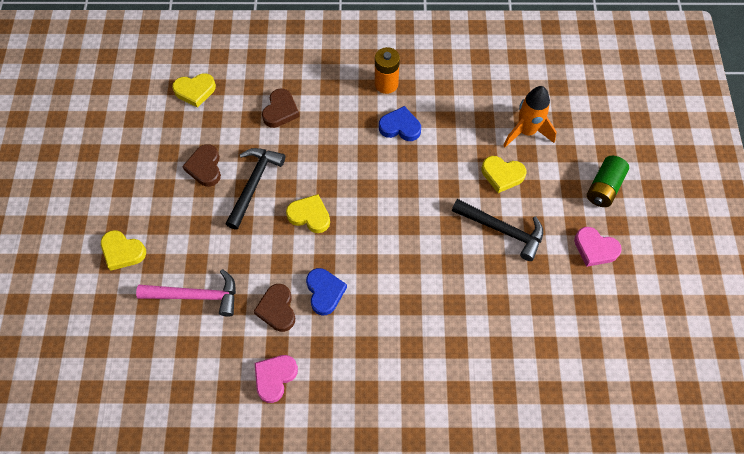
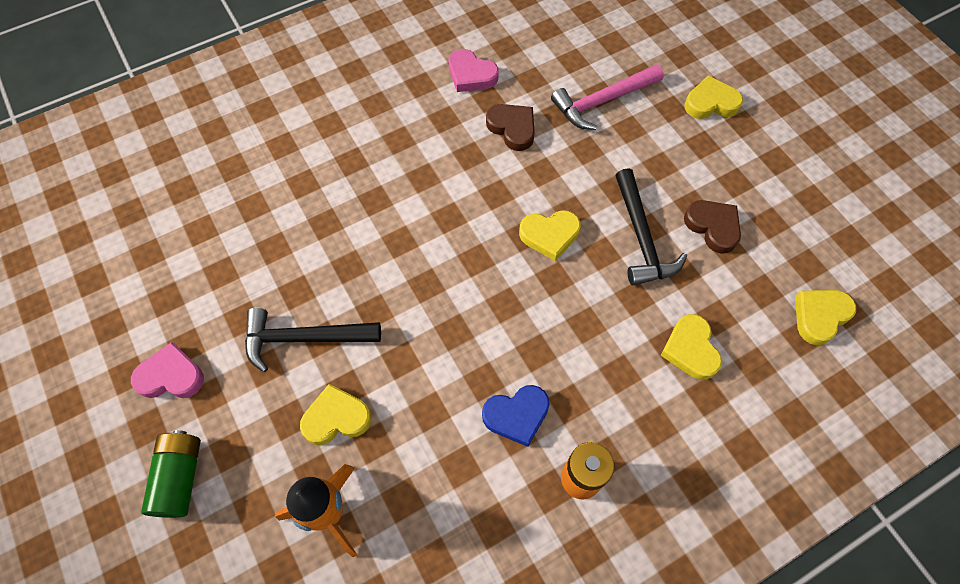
camera: 150 degrees right, 0 degrees up
pink heart [255,355,298,403] -> pink heart turned 120 degrees clockwise [449,49,499,92]
brown heart [262,88,300,128] -> yellow heart [661,314,722,380]
blue heart [306,268,347,315] -> none

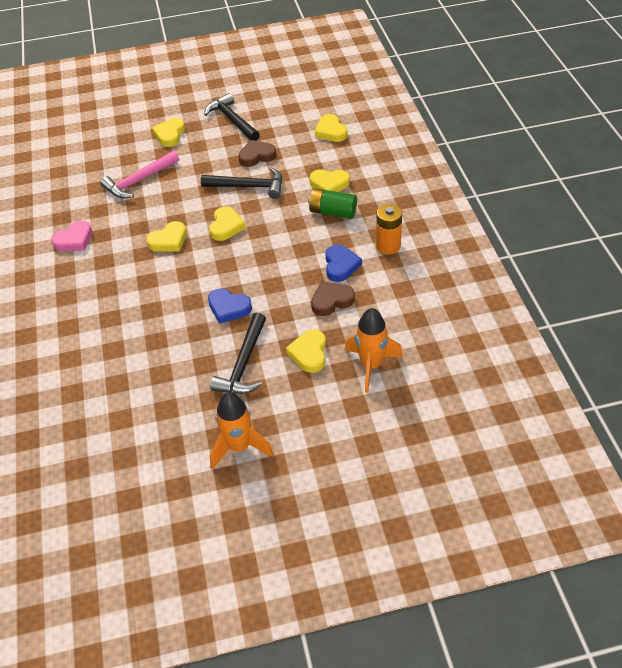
camera: 70 degrees left, 15 degrees down
pink heart [131,342,204,398] -> orange rocket [210,392,274,470]
green battery [141,430,201,518] -> green battery moved to [308,188,357,219]
brown heart [486,104,535,151] -> brown heart moved to [311,281,355,316]
pink hammer [551,64,664,130] -> pink hammer turned 60 degrees clockwise [100,151,179,199]
none -> yellow heart [146,221,187,252]
none -> black hammer [204,93,260,141]
none -> blue heart [208,288,252,324]

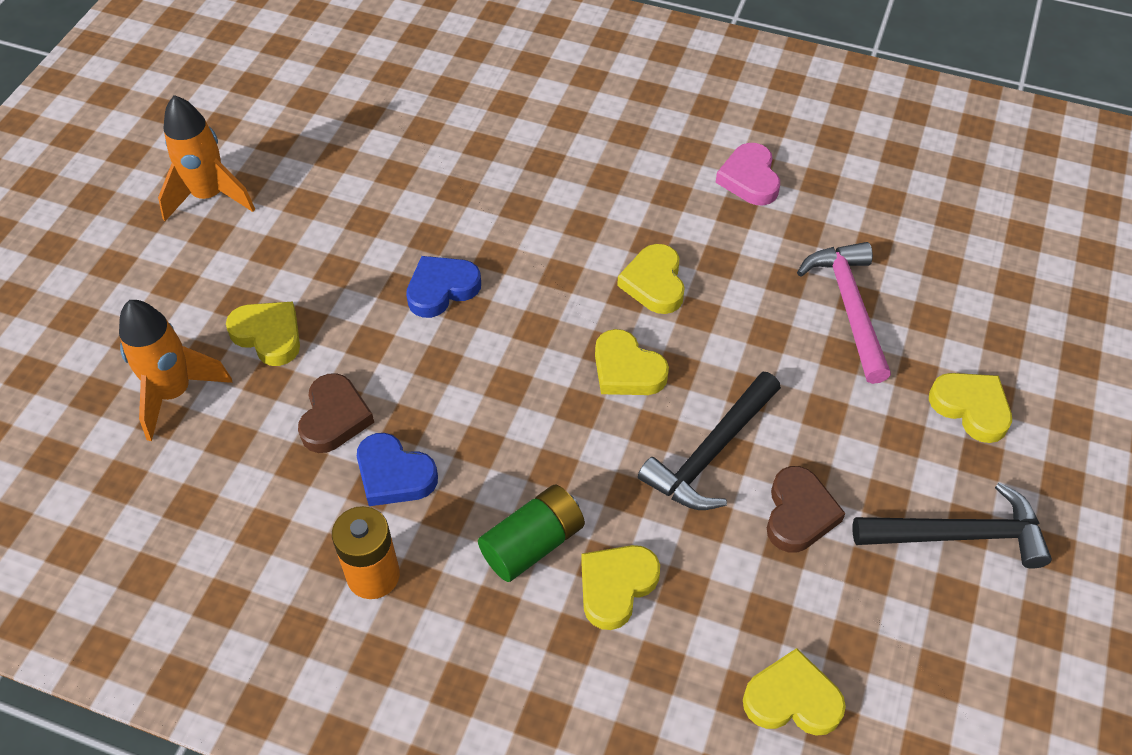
camera: 120 degrees right, 5 degrees up
black hammer [210,313,266,394] -> none

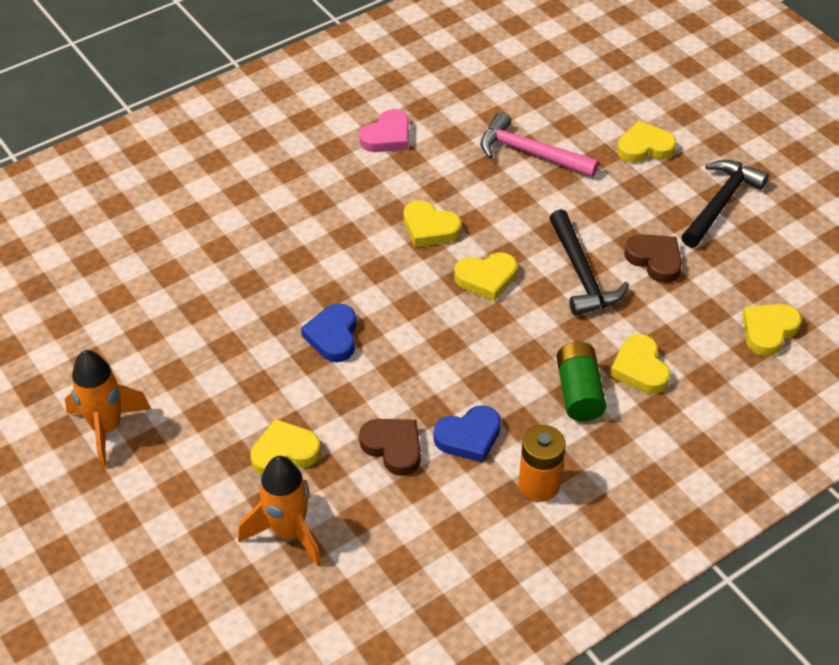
camera: 55 degrees left, 5 degrees down
pink heart [715,143,780,205] -> pink heart turned 75 degrees counterclockwise [359,109,409,152]

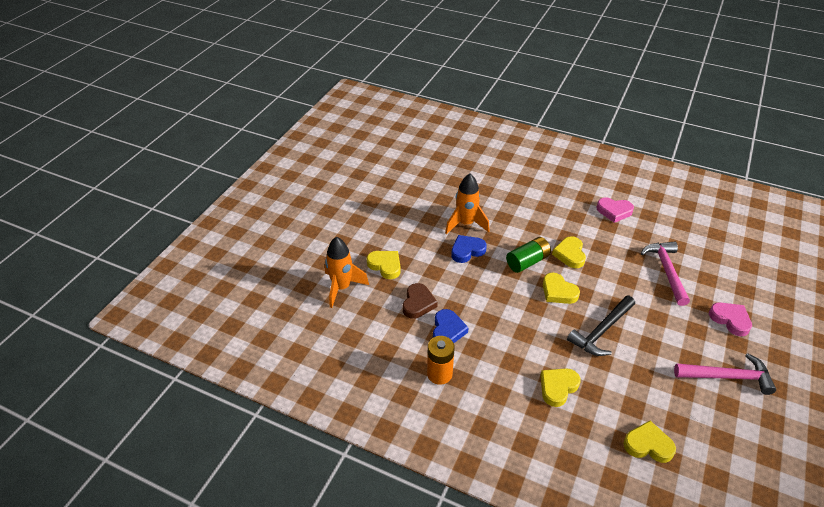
camera: 60 degrees right, 5 degrees down
orange rocket [65,350,151,468] -> orange rocket moved to [445,174,490,234]
blue heart [433,405,501,463] -> blue heart turned 120 degrees counterclockwise [433,309,469,343]
green battery [556,342,606,421] -> green battery moved to [506,237,551,273]
yellow heart [617,121,676,163] -> pink heart [709,302,752,336]
brown heart [624,234,682,283] -> none
black hammer [681,160,769,248] -> pink hammer [674,353,776,395]

